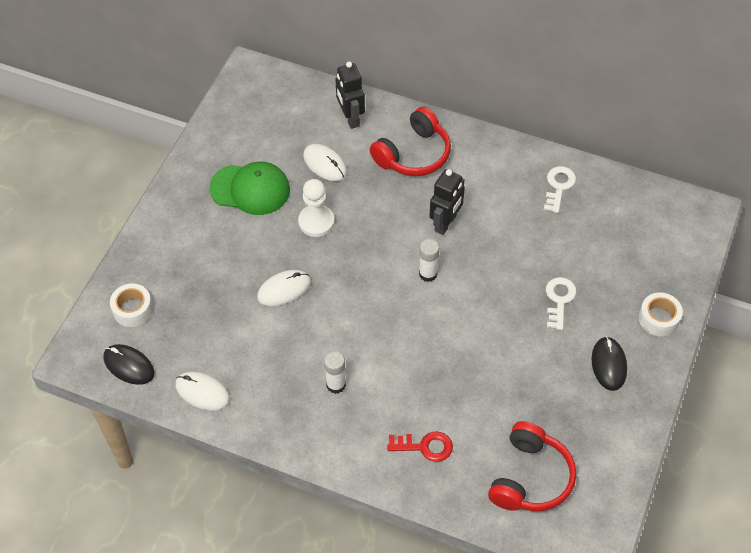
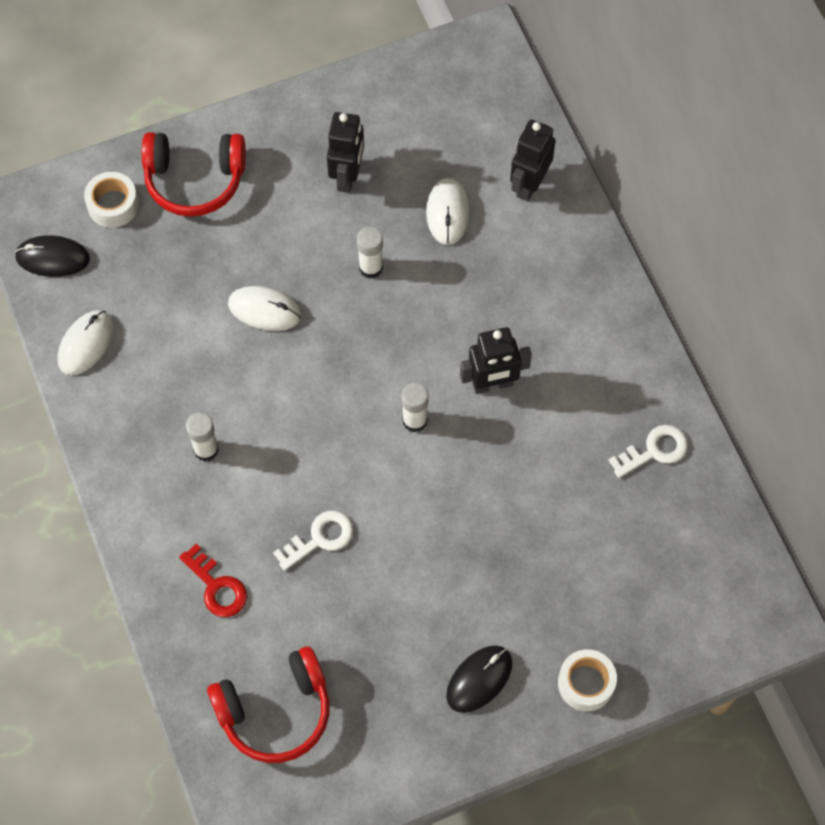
camera: 45 degrees right, 10 degrees up
black mouse [103,344,155,385] -> black mouse turned 75 degrees counterclockwise [15,235,90,277]
white mouse [175,372,230,411] -> white mouse turned 45 degrees clockwise [58,310,114,376]
green cap [209,162,290,215] -> black robot [327,112,364,193]
white pawn [298,179,334,237] -> white glue stick [357,226,383,279]
red headphones [370,107,451,176] -> red headphones moved to [142,132,246,217]
white key [546,277,576,330] -> white key moved to [273,511,353,571]

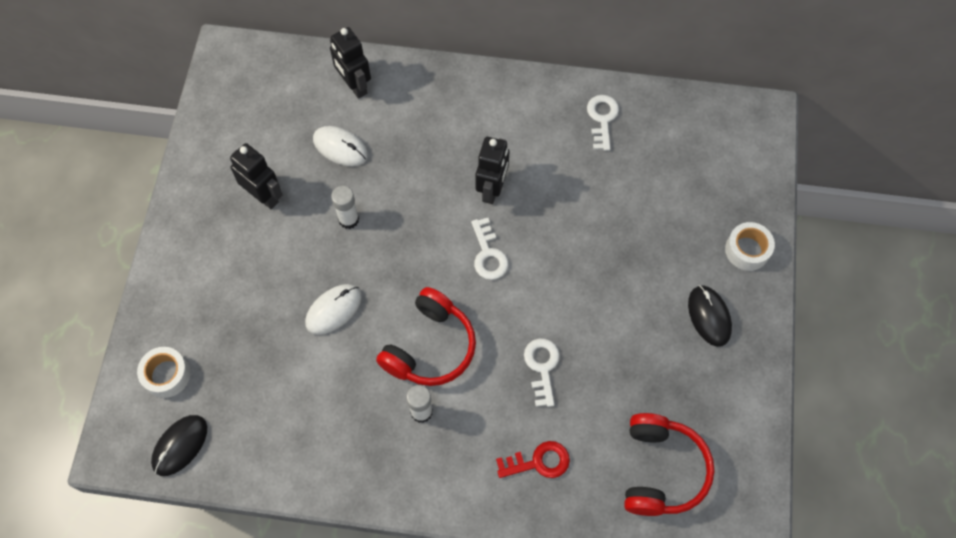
camera: 60 degrees left, 0 degrees up
white mouse [58,310,114,376] -> none
red headphones [142,132,246,217] -> red headphones moved to [376,287,476,386]
white glue stick [402,383,429,432] -> white key [471,218,508,280]

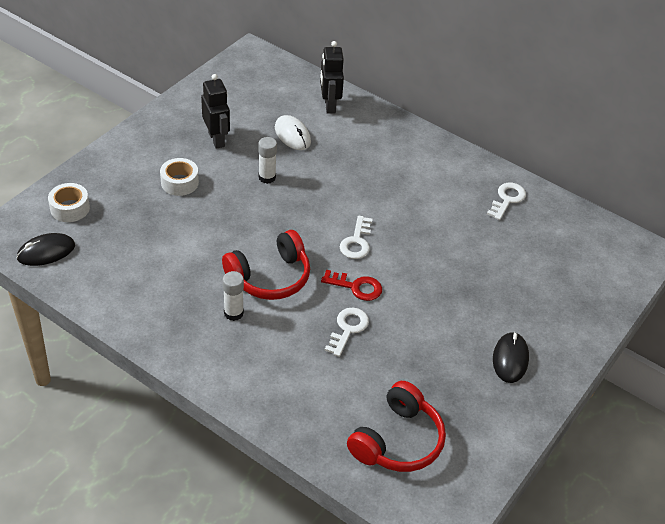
camera: 25 degrees right, 20 degrees down
white mouse [305,284,362,335] -> none
black robot [476,137,509,204] -> none
red key [496,441,570,478] -> red key moved to [321,270,382,301]
white tape [725,222,775,271] -> white tape moved to [160,158,199,196]

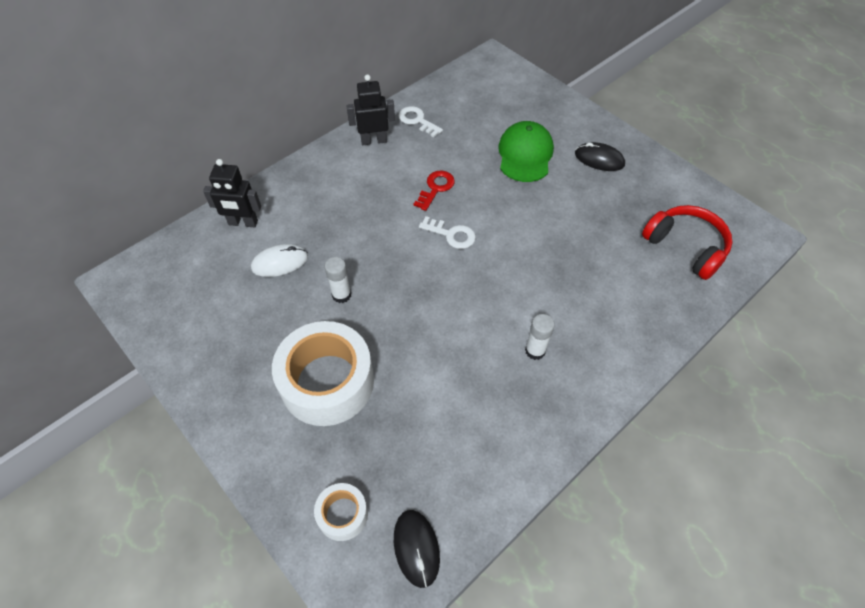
camera: 75 degrees left, 10 degrees up
white tape [160,158,199,196] -> white tape [272,321,374,426], size x2.08
black robot [201,74,230,149] -> black robot moved to [346,74,395,145]
red headphones [222,230,310,300] -> none
red key [321,270,382,301] -> red key moved to [414,170,455,211]
white key [325,308,369,357] -> none
none -> green cap [498,121,554,182]

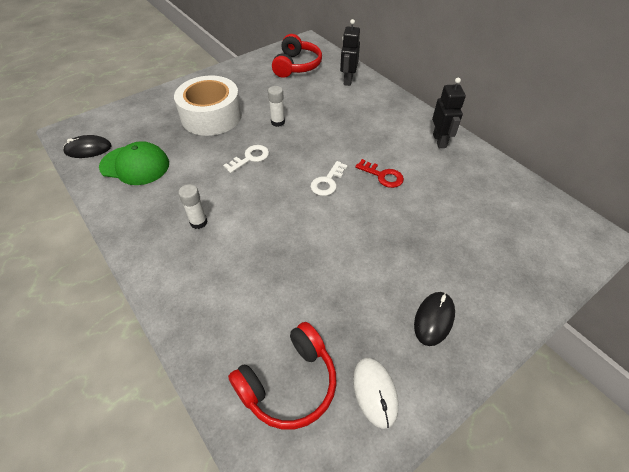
camera: 95 degrees right, 5 degrees down
white mouse [251,244,308,277] -> white mouse moved to [353,358,398,429]
white tape [314,483,368,541] -> none
white key [398,106,443,137] -> white key moved to [223,145,269,173]
green cap [498,121,554,182] -> green cap moved to [99,141,169,185]
none -> red headphones [272,34,322,78]

